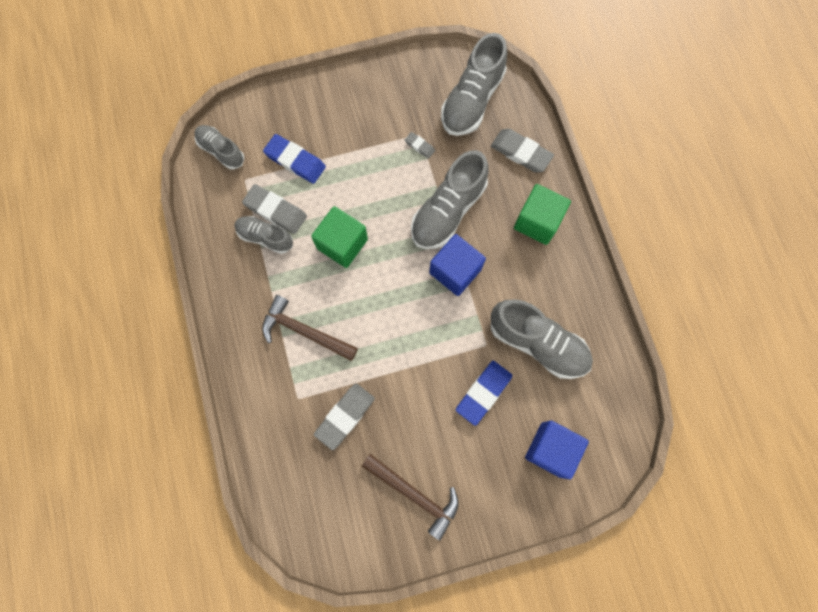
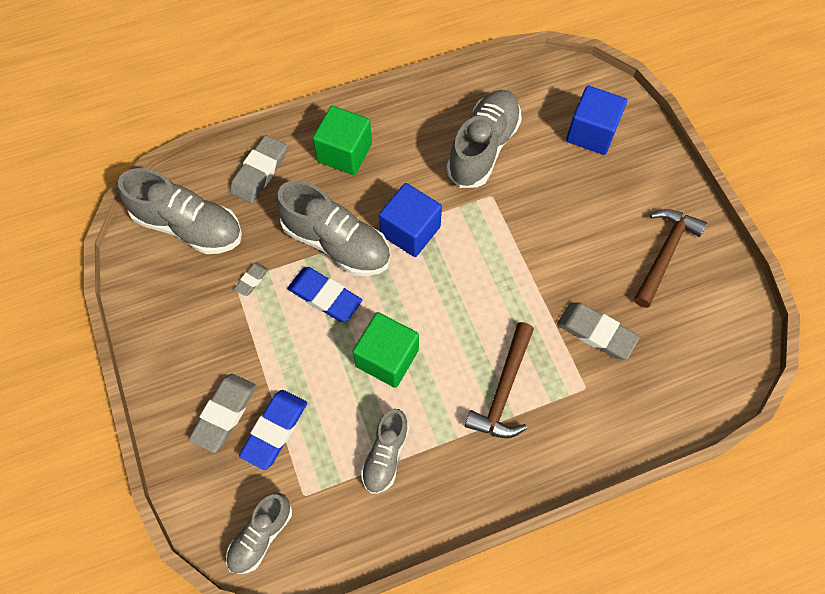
camera: 95 degrees left, 10 degrees down
grey eraser [242,184,307,234] -> grey eraser moved to [188,374,257,453]
blue eraser [456,361,512,426] -> blue eraser moved to [287,267,362,322]

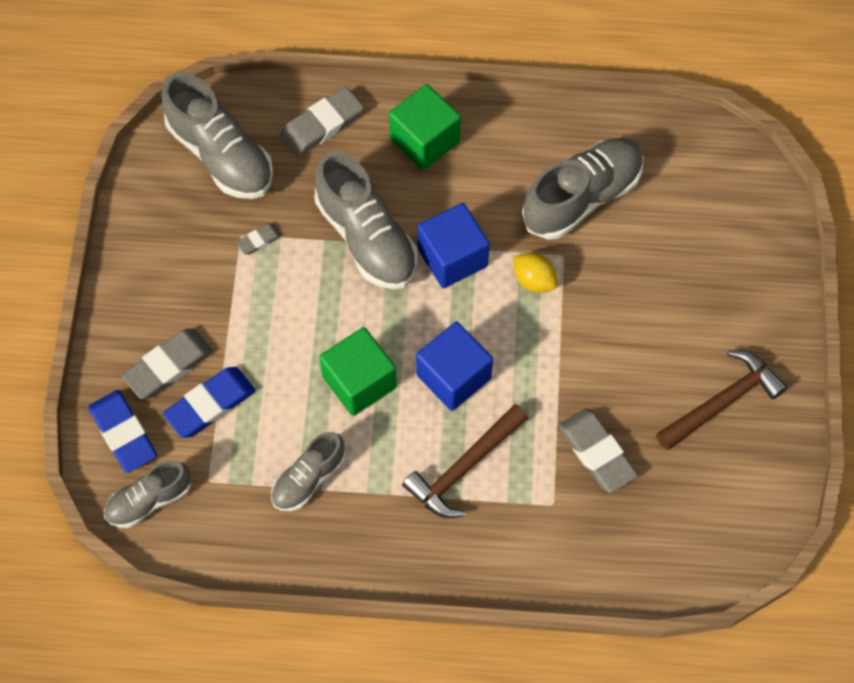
camera: 25 degrees right, 0 degrees up
blue eraser [287,267,362,322] -> blue eraser moved to [88,390,157,473]
blue cube [566,86,627,155] -> blue cube moved to [416,322,493,411]
none -> yellow lemon [513,253,557,293]

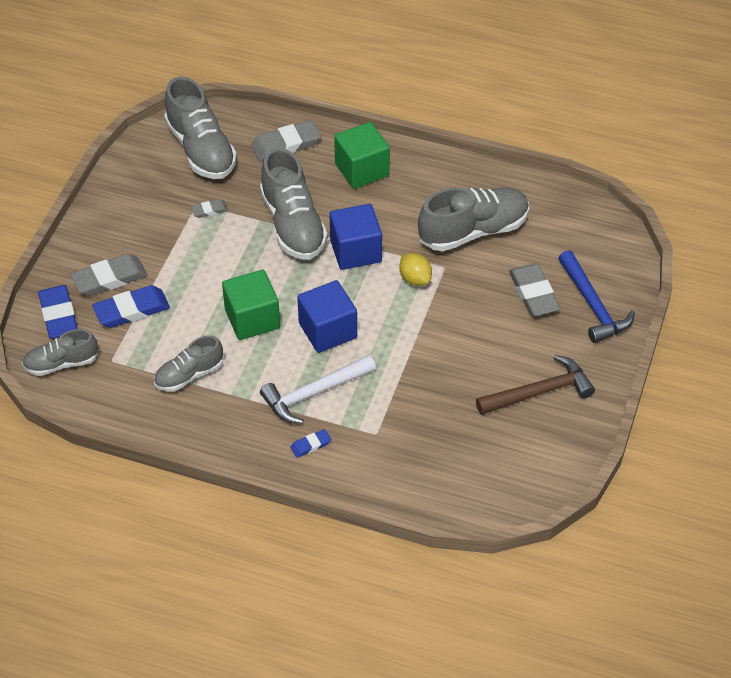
camera: 15 degrees right, 15 degrees down
brown hammer [402,404,528,518] -> white hammer [260,355,376,424]
grey eraser [558,409,638,493] -> grey eraser moved to [509,263,560,316]
none -> blue eraser [290,429,331,458]
none -> blue hammer [558,250,635,343]

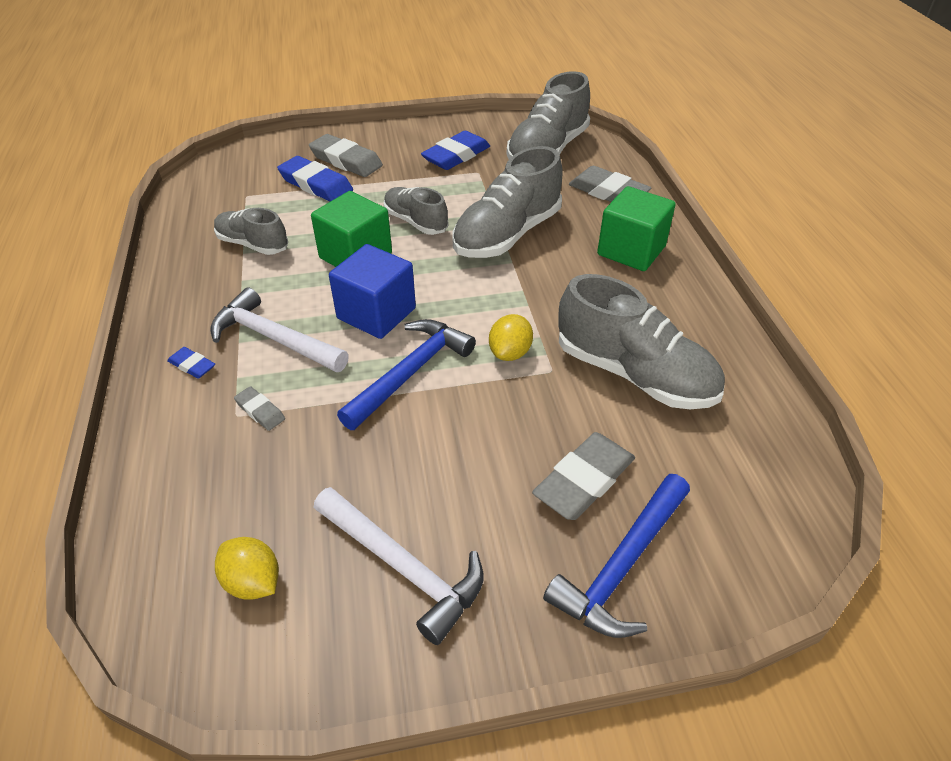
camera: 60 degrees right, 5 degrees down
grey shoe [22,329,98,376] -> grey shoe moved to [384,187,448,235]
blue eraser [38,285,78,339] -> blue eraser moved to [421,131,490,170]
grey eraser [191,199,228,218] -> grey eraser moved to [234,386,285,431]
blue cube [329,204,382,270] -> none
brown hammer [476,355,595,415] -> white hammer [314,487,483,645]
none -> yellow lemon [215,537,279,599]
none -> blue hammer [337,319,476,430]

